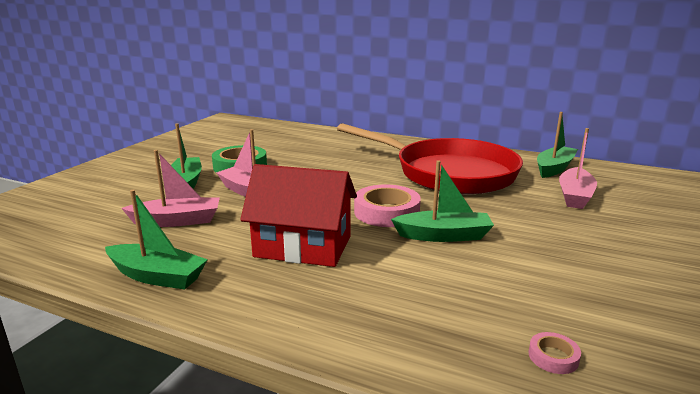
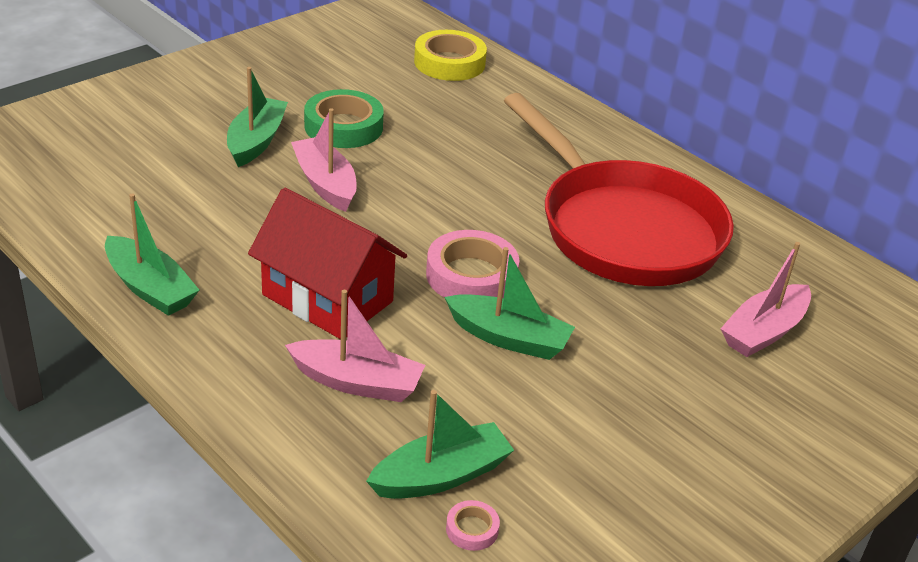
camera: 20 degrees right, 15 degrees up
pink boat [121,150,220,227] -> pink boat moved to [285,290,425,402]
green boat [537,112,578,178] -> green boat moved to [366,390,514,499]
none -> yellow tape [414,30,487,81]

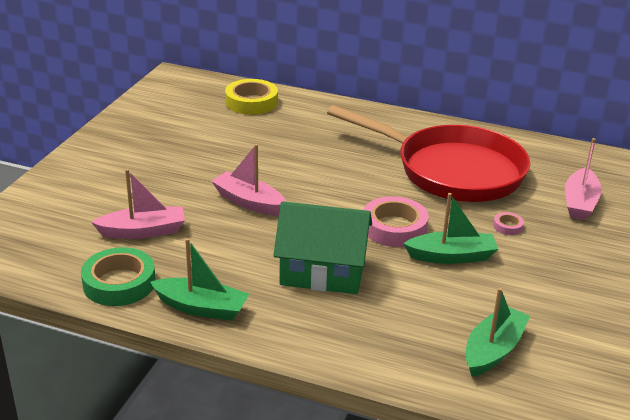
camera: 25 degrees left, 5 degrees down
green boat [227,67,288,167] -> none
red house [248,188,407,340] -> green house [273,201,372,294]
pink boat [285,290,425,402] -> pink boat moved to [91,169,185,239]
green tape [304,89,384,148] -> green tape moved to [81,247,156,306]
pink tape [446,500,500,551] -> pink tape moved to [493,212,524,235]

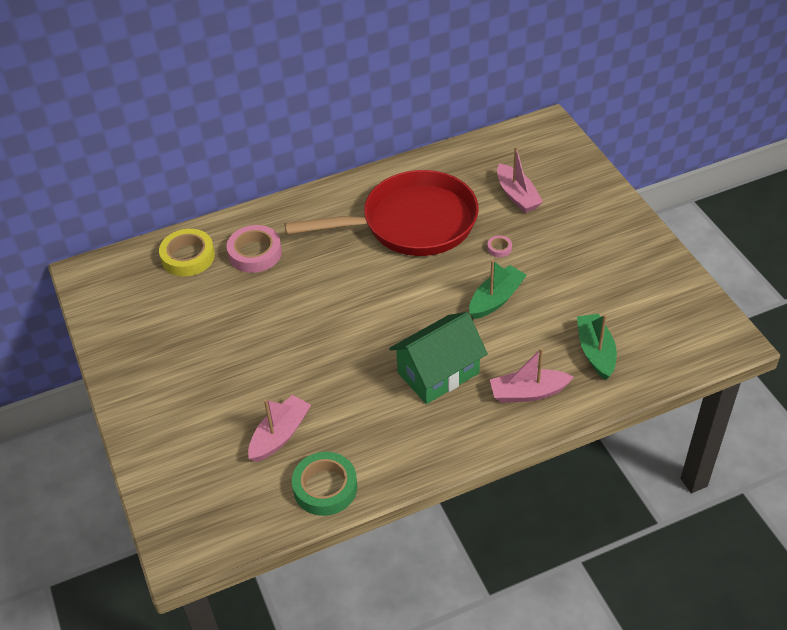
camera: 40 degrees left, 15 degrees up
green boat [150,238,249,321] -> none
pink boat [211,144,286,215] -> pink boat moved to [490,348,574,403]
pink tape [364,196,429,247] -> pink tape moved to [227,225,282,273]

